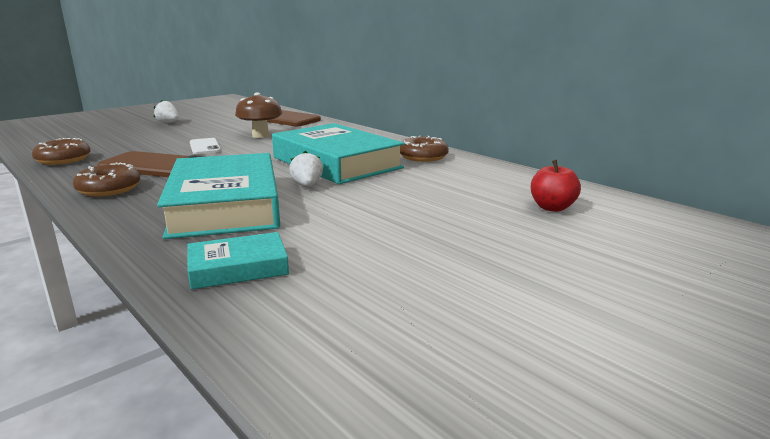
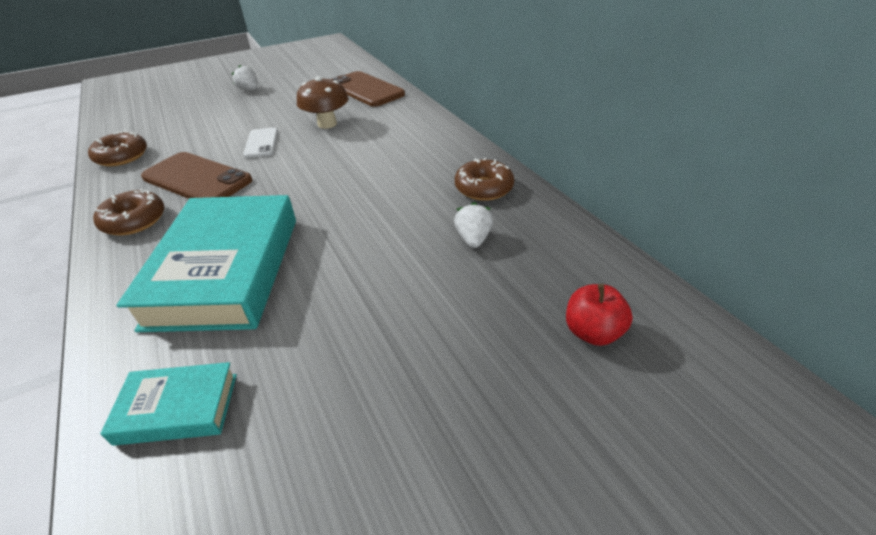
camera: 15 degrees right, 20 degrees up
turquoise book [272,123,404,184] -> none
white strawberry [289,151,323,186] -> white strawberry moved to [454,202,493,248]

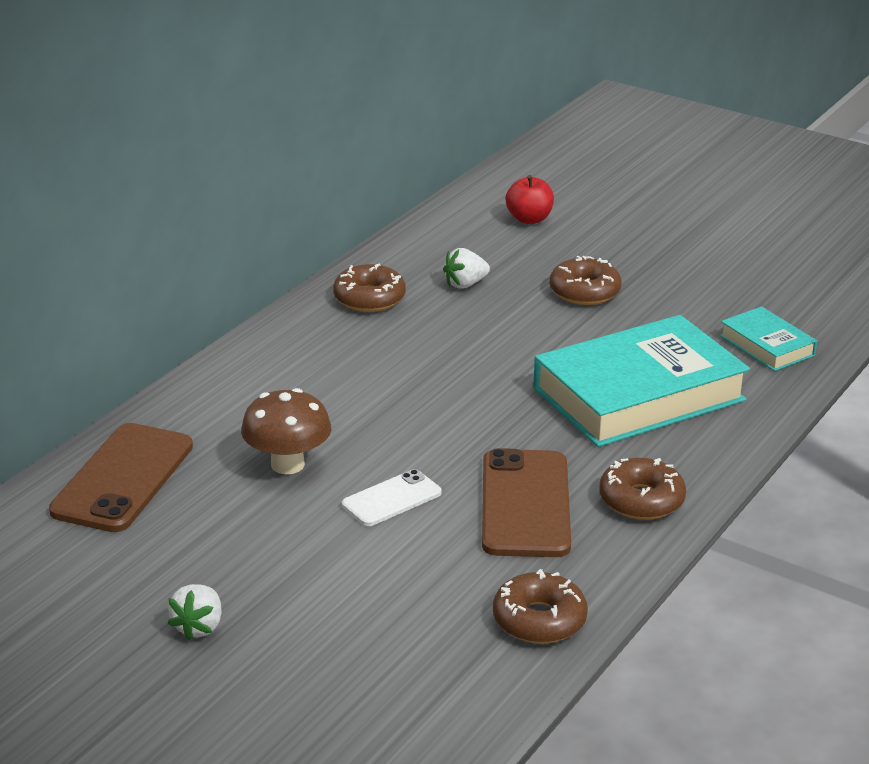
camera: 120 degrees left, 10 degrees down
none -> brown donut [550,256,622,305]

